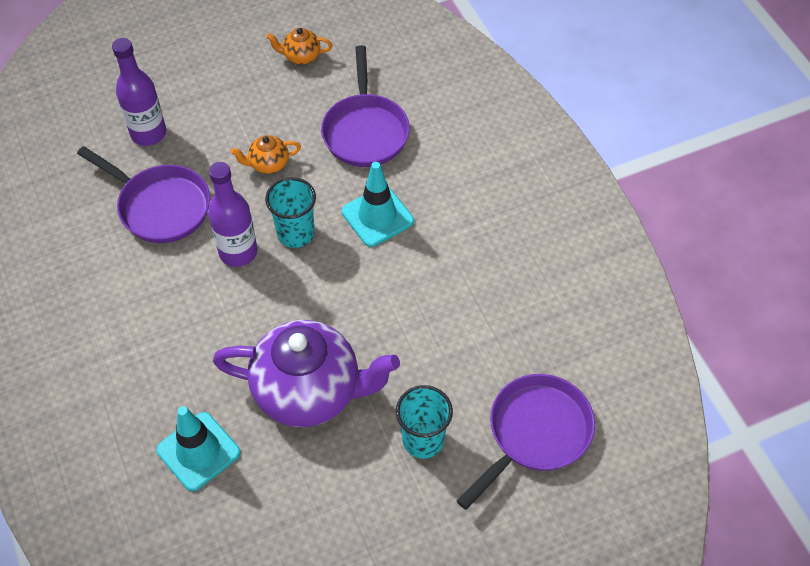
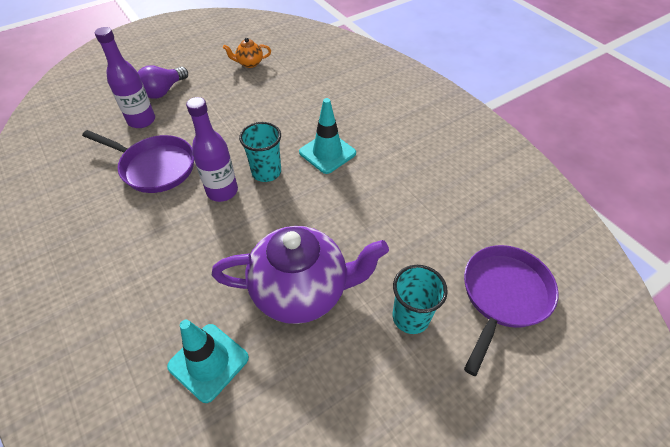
camera: 10 degrees left, 5 degrees down
orange teapot [231,135,301,174] -> none
purple pan [321,45,410,167] -> none
none -> purple light bulb [138,65,188,99]

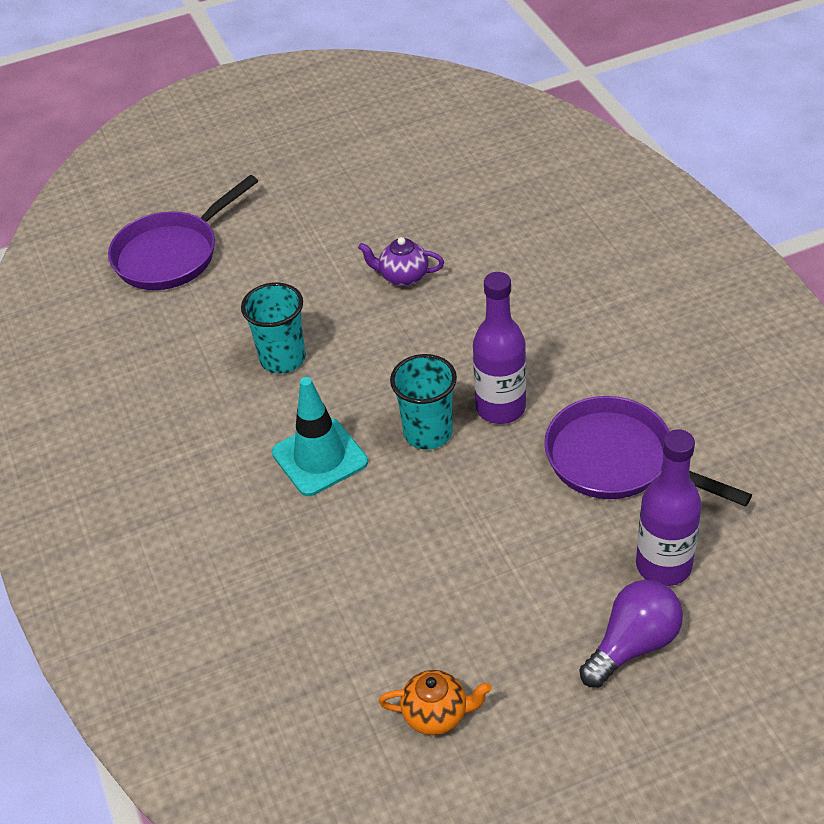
camera: 165 degrees left, 5 degrees down
turquoise traffic cone [167,320,249,403] -> none
purple teapot [212,226,389,324] -> purple teapot [358,237,444,287], size x0.43
turquoise cup [393,265,448,334] -> turquoise cup moved to [241,283,306,373]

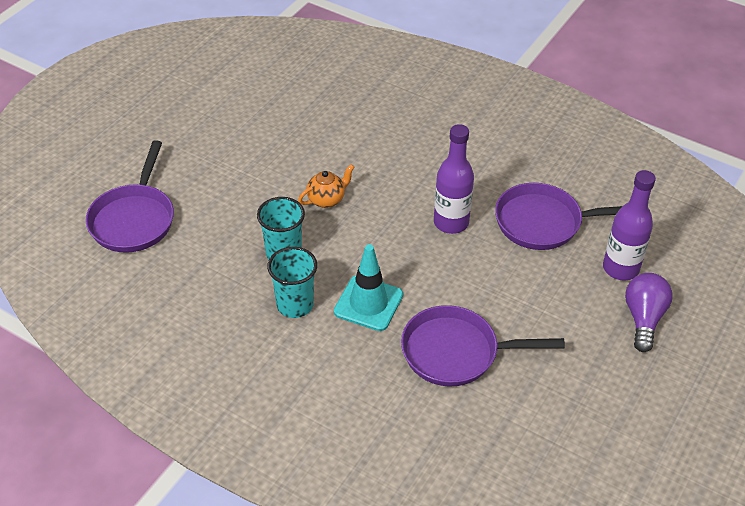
camera: 40 degrees left, 0 degrees up
purple teapot [358,237,444,287] -> none
orange teapot [379,670,492,735] -> orange teapot moved to [298,164,354,208]
turquoise cup [390,354,457,450] -> turquoise cup moved to [267,247,317,318]
none -> purple pan [401,305,565,386]

